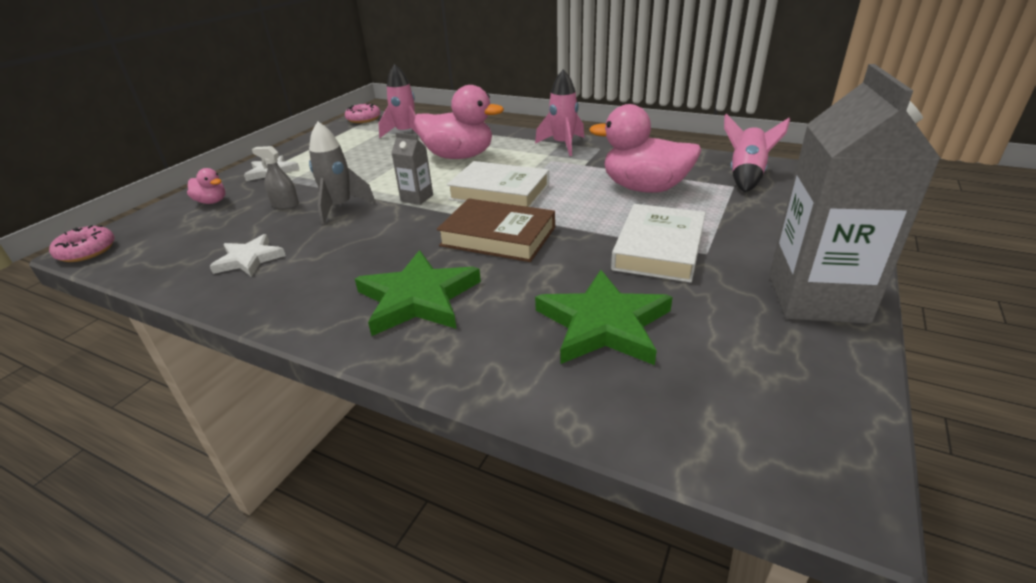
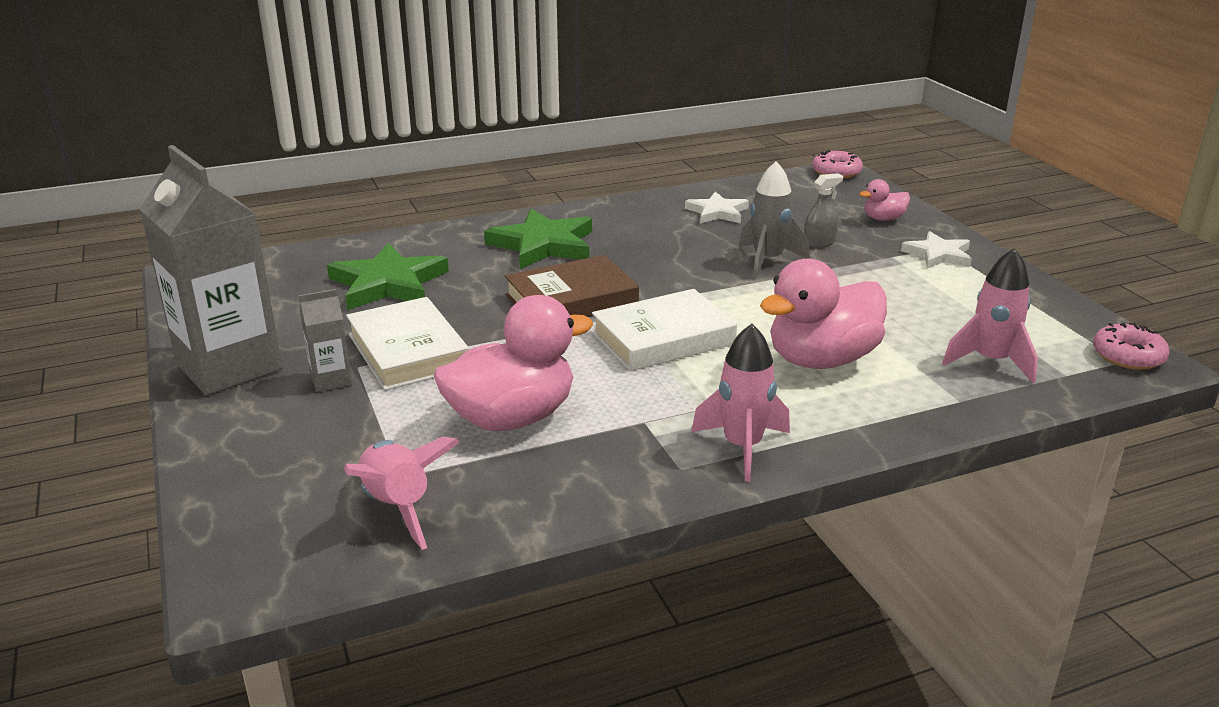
camera: 130 degrees right, 5 degrees down
grey carton [391,132,433,205] -> grey carton moved to [299,289,352,392]

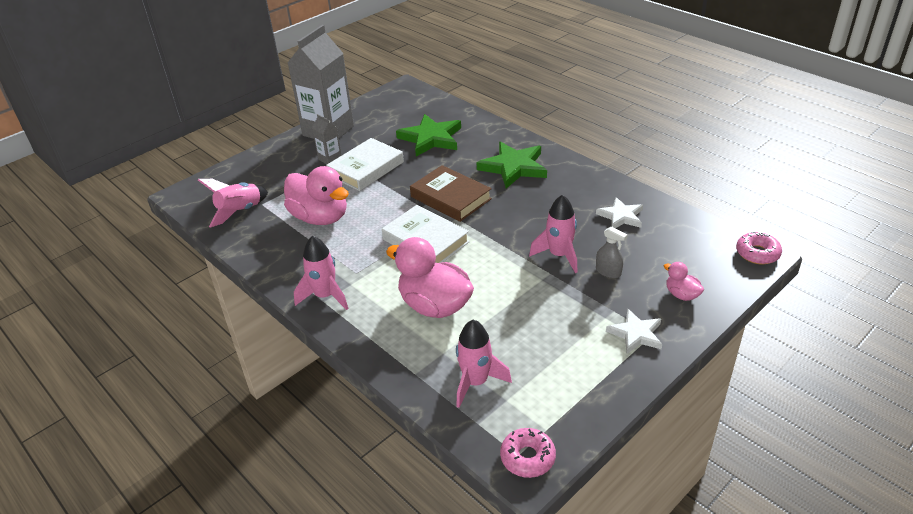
camera: 70 degrees right, 10 degrees up
grey rocket [739,161,810,278] -> pink rocket [529,195,577,273]

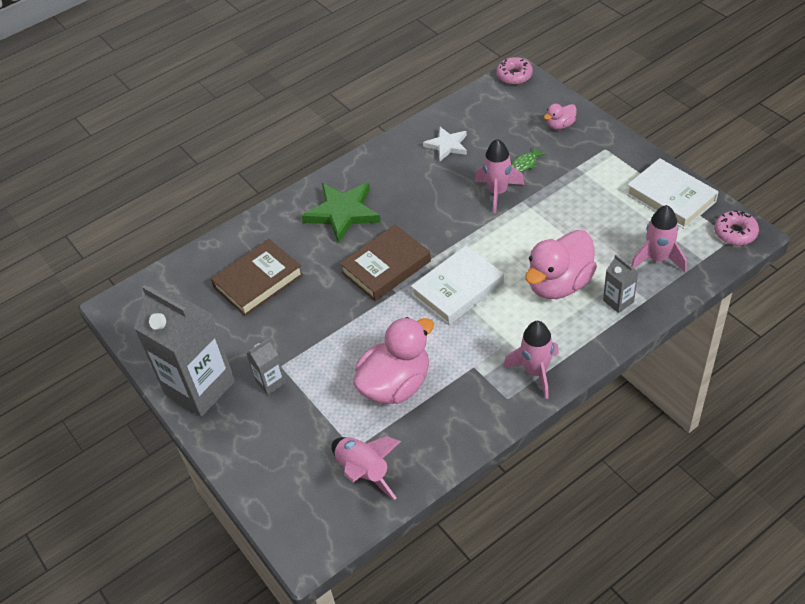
camera: 80 degrees left, 10 degrees up
white book [326,138,404,191] -> white book moved to [626,158,718,229]
green star [396,114,461,157] -> brown book [211,239,303,316]
grey spray bottle [596,226,627,278] -> green fish [511,146,547,172]
white star [606,309,662,354] -> none
none -> grey carton [603,255,638,313]

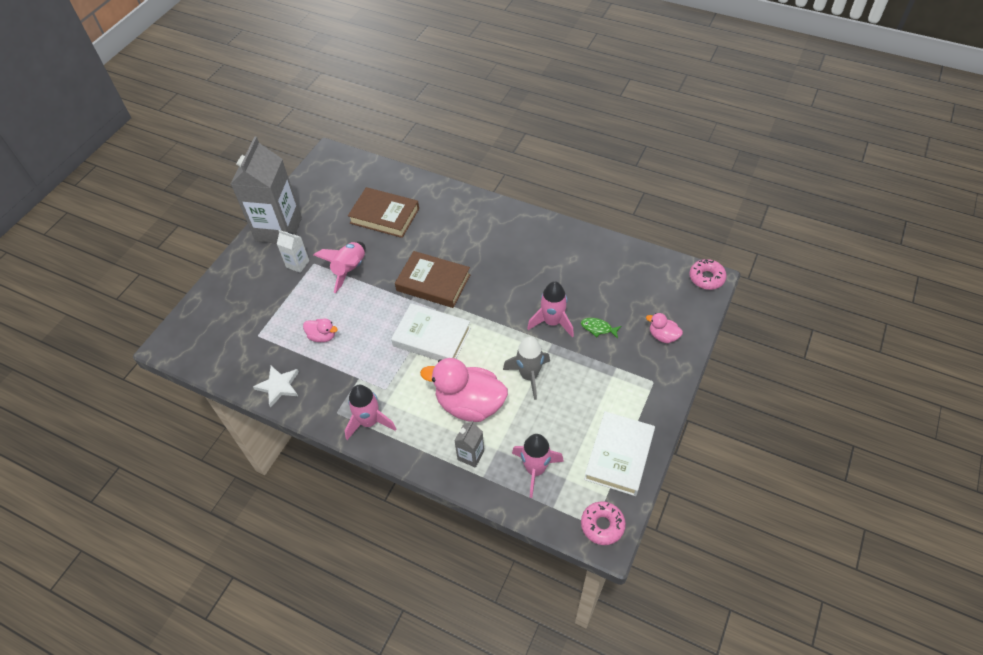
camera: 60 degrees right, 5 degrees up
grey carton [246,338,286,395] -> white carton [277,230,309,273]
green star [302,182,381,243] -> none
pink rocket [331,436,401,500] -> pink rocket moved to [314,242,366,293]
pink duck [353,317,434,404] -> pink duck [303,318,338,342], size x0.47
white star [423,127,467,161] -> white star moved to [253,366,299,408]
none -> grey rocket [503,337,550,400]

